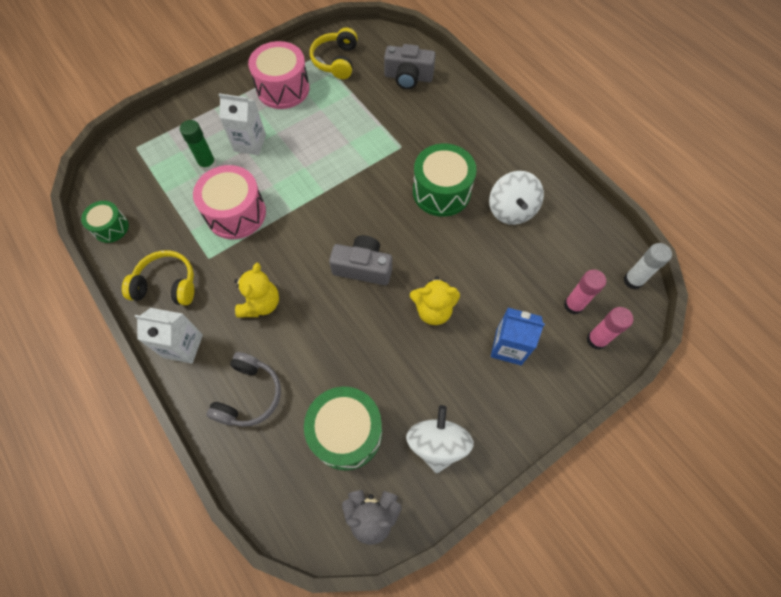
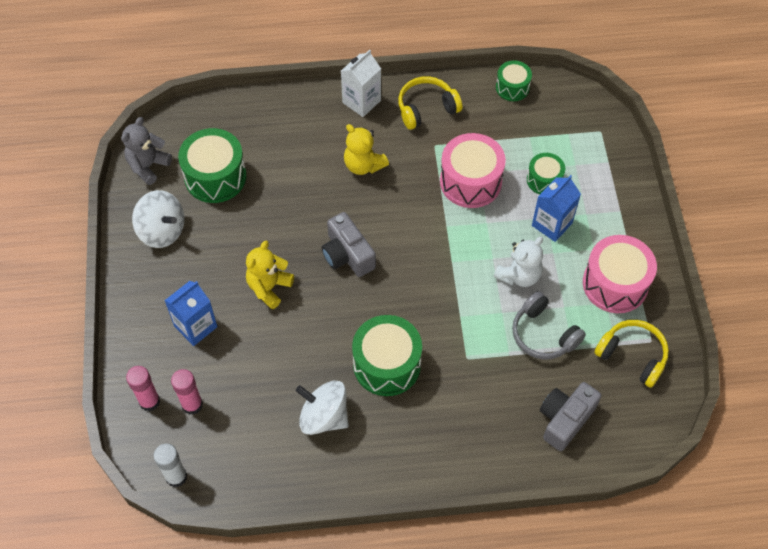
camera: 120 degrees right, 5 degrees down
yellow headphones [122,250,194,305] -> yellow headphones turned 150 degrees counterclockwise [398,76,462,130]
green glue stick [180,120,217,171] -> green drum [527,153,565,194]
grey headphones [206,352,281,427] -> grey headphones moved to [512,291,586,360]
white carton [219,94,266,155] -> blue carton [532,175,581,242]
grey camera [329,235,392,285] -> grey camera turned 105 degrees clockwise [322,212,376,277]
none -> white teddy bear [494,237,543,287]

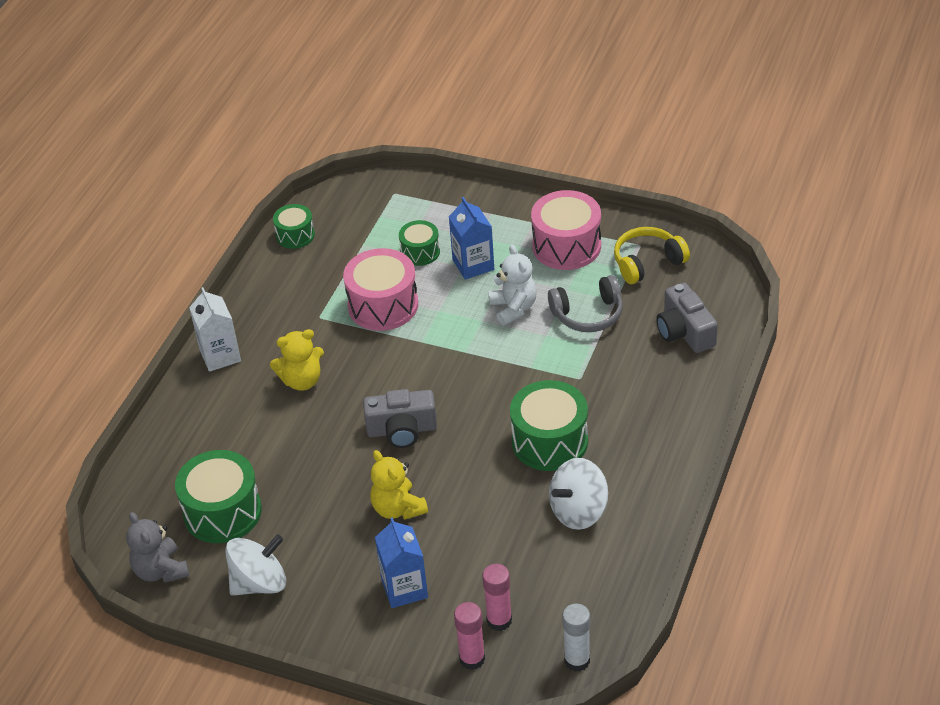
camera: 60 degrees left, 15 degrees down
yellow headphones [398,76,462,130] -> none

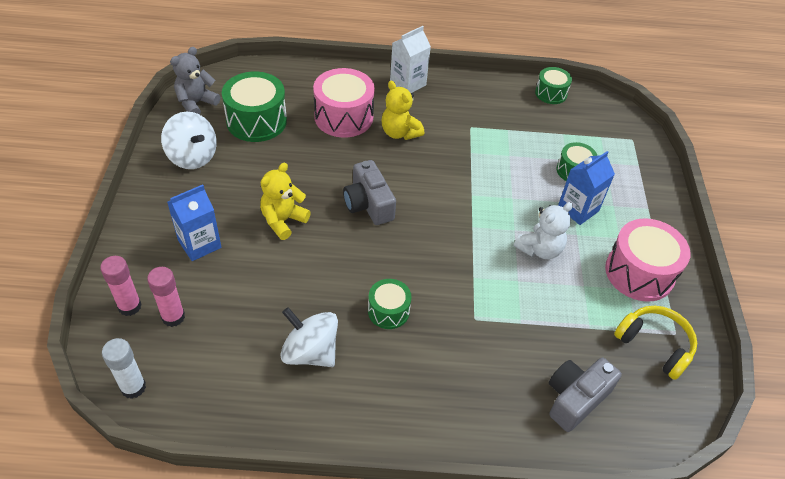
camera: 65 degrees right, 5 degrees up
pink drum [343,248,418,331] -> pink drum moved to [313,68,375,138]
green drum [510,380,588,471] -> green drum [368,279,412,329], size x0.57
grey headphones [548,275,623,332] -> none

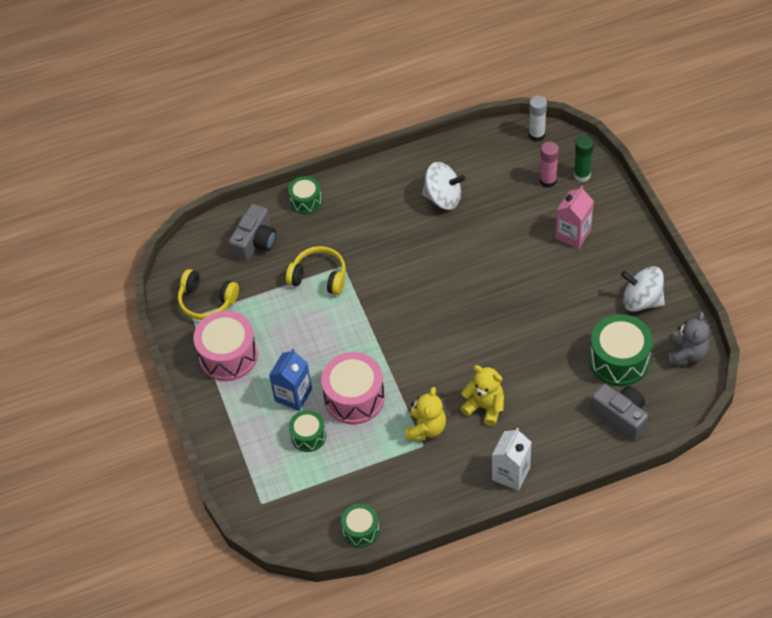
camera: 165 degrees right, 5 degrees up
pink glue stick [100,256,142,316] -> green glue stick [574,136,594,182]
blue carton [167,185,222,261] -> pink carton [556,186,594,249]
yellow teddy bear [260,163,311,240] -> yellow teddy bear moved to [405,387,446,440]
pink drum [313,68,375,138] -> pink drum moved to [321,352,385,424]
grey camera [343,160,396,225] -> grey camera moved to [591,384,648,440]
green drum [368,279,412,329] -> green drum moved to [288,176,322,214]
white teddy bear [514,202,573,259] -> none
none -> yellow headphones [286,246,346,295]

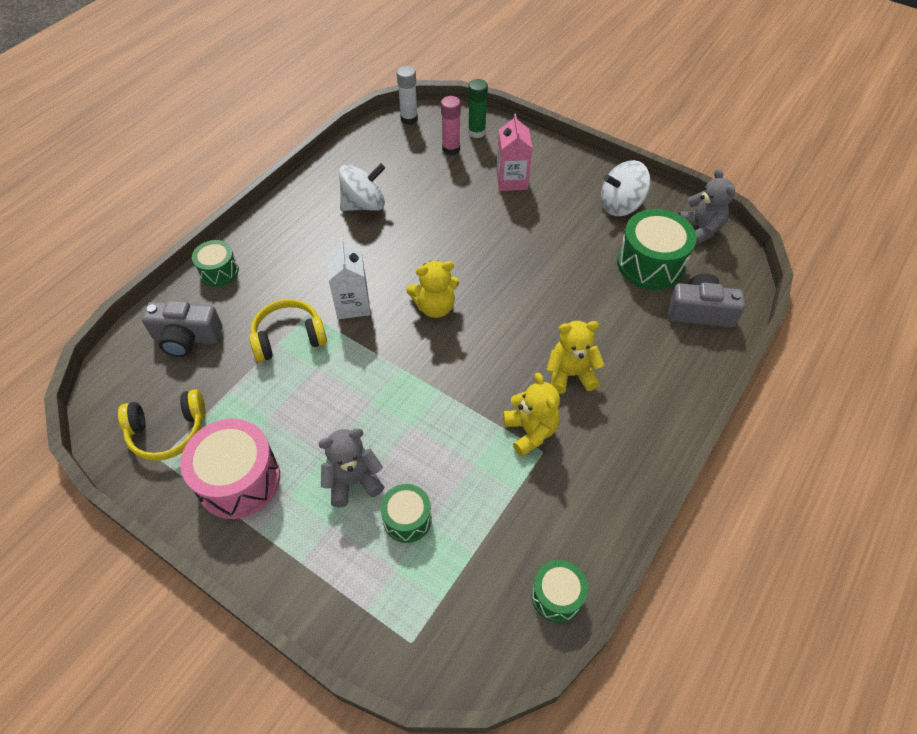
camera: 40 degrees left, 0 degrees up
grey camera [229,204,276,261] -> grey camera turned 105 degrees clockwise [142,300,222,357]
blue carton [269,348,312,411] -> grey teddy bear [318,428,384,507]
pink drum [321,352,385,424] -> none
white carton [492,428,531,491] -> white carton moved to [327,238,370,319]
none -> yellow teddy bear [406,261,459,318]

